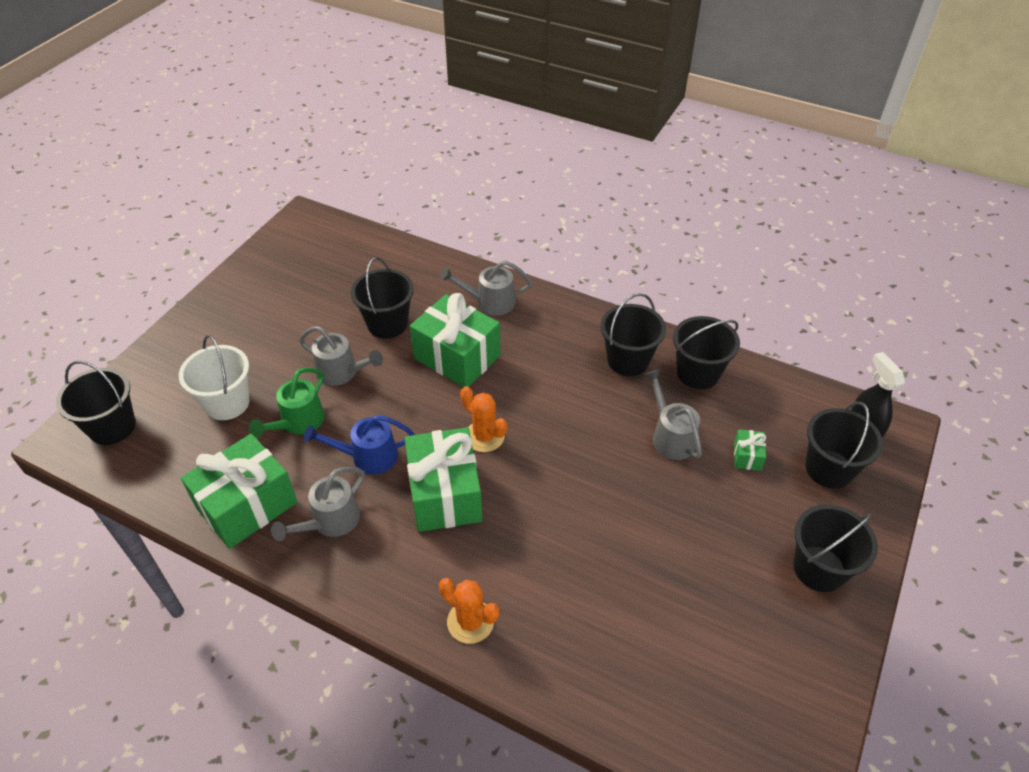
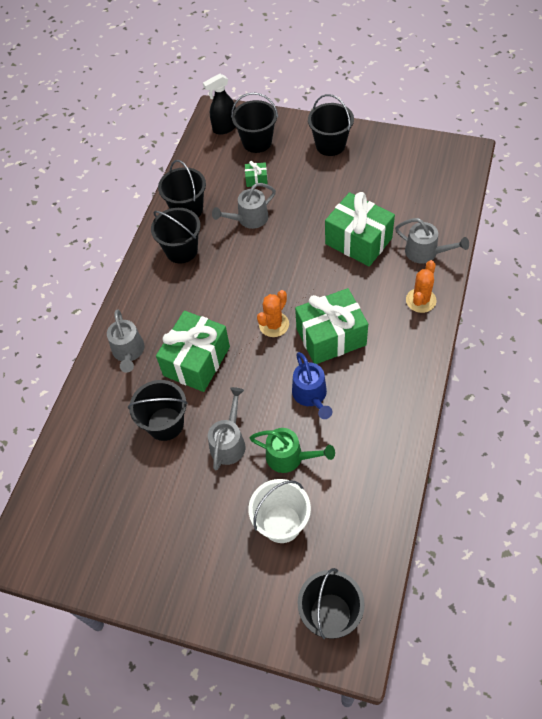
camera: 95 degrees left, 10 degrees up
green gift [181,434,297,549] -> green gift moved to [325,192,395,266]
grey watering can [271,467,365,541] -> grey watering can moved to [395,218,469,264]

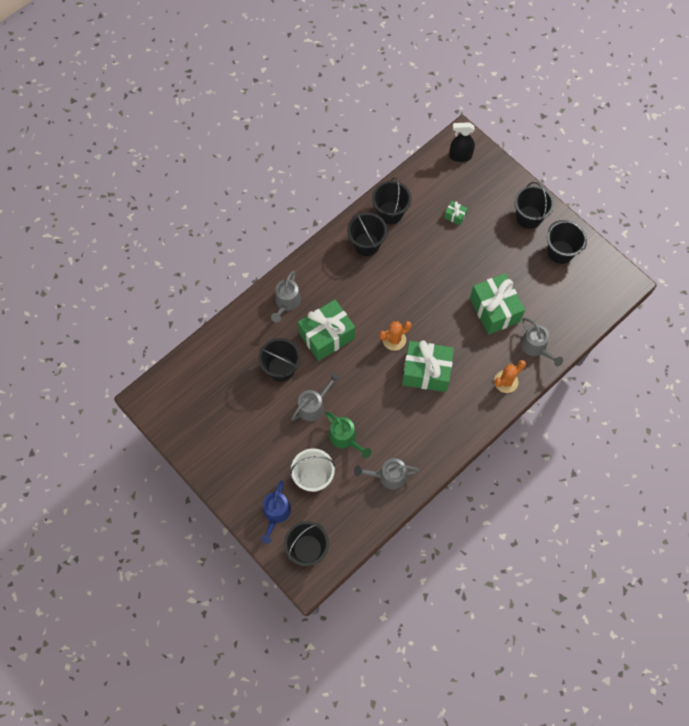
camera: 25 degrees right, 10 degrees up
grey watering can [212,183,276,229] -> grey watering can moved to [354,458,420,490]
black bucket [231,92,278,153] -> black bucket moved to [547,220,587,264]
blue watering can [292,352,332,419] -> blue watering can moved to [261,480,291,544]

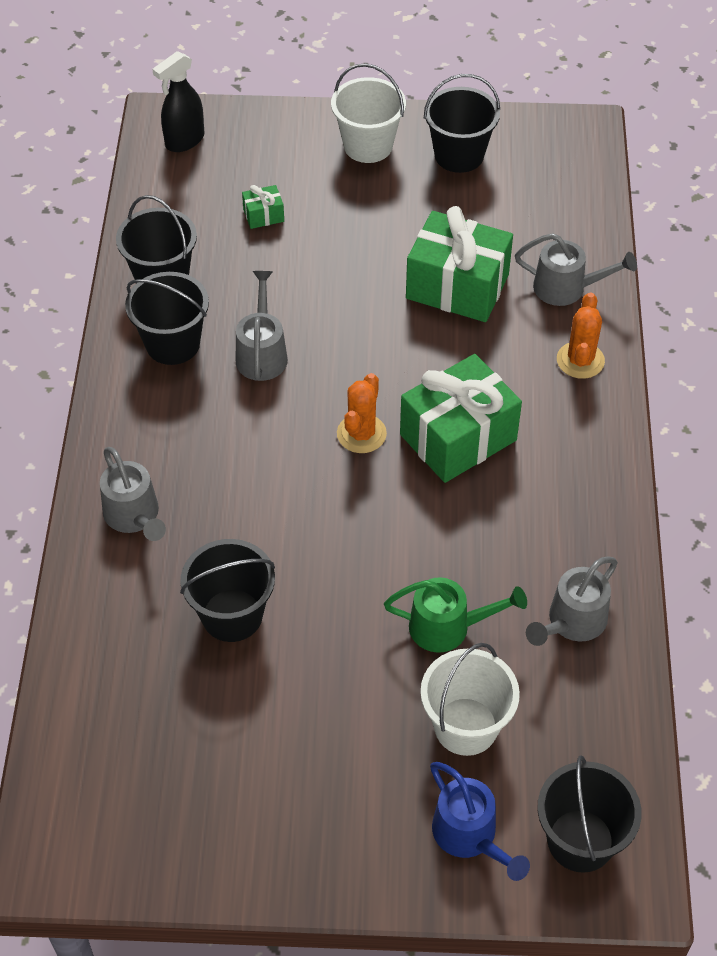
camera: 45 degrees left, 15 degrees down
grey watering can [291,373,340,421] -> grey watering can moved to [236,271,288,381]
green gift [298,300,355,361] -> none
black bucket [514,182,554,229] -> white bucket [331,63,406,163]

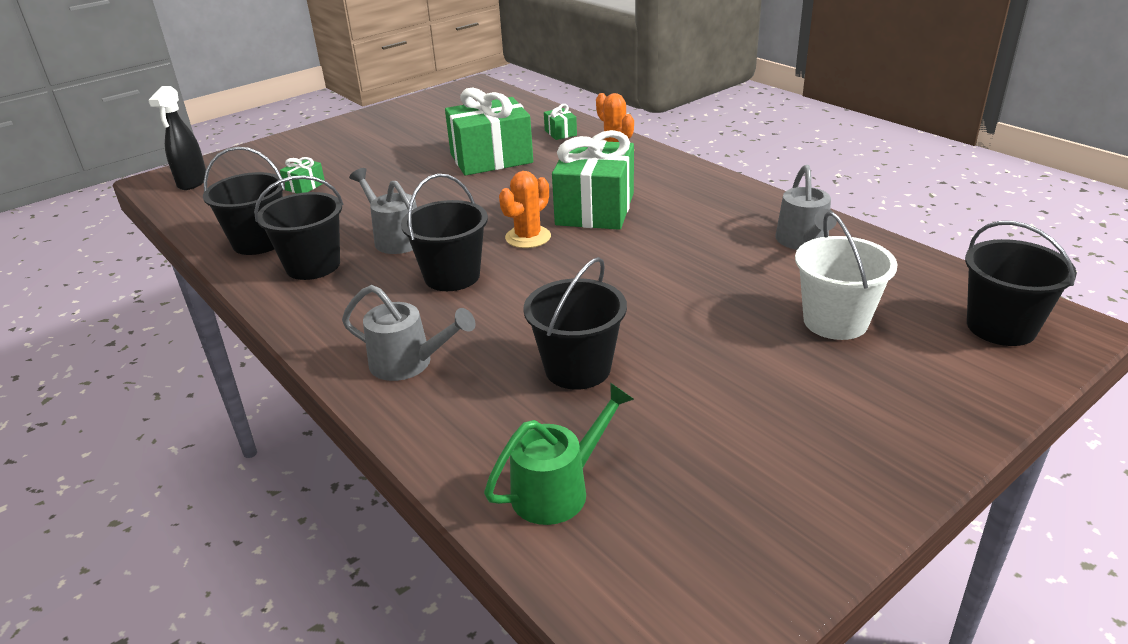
camera: 40 degrees left, 20 degrees down
white bucket [331,63,406,163] -> none
orange cactus [337,373,387,453] -> orange cactus turned 60 degrees clockwise [499,171,551,248]
green watering can [384,577,527,653] -> green watering can moved to [484,383,634,525]
black bucket [424,74,500,173] -> black bucket moved to [401,174,488,291]
blue watering can [430,762,530,881] -> none
grey watering can [515,233,637,306] -> green gift [544,104,577,140]

